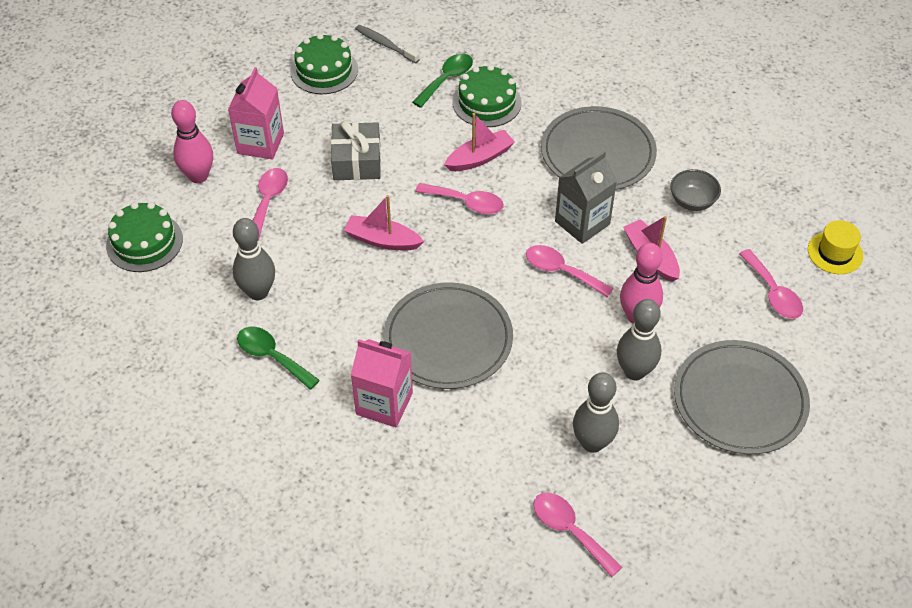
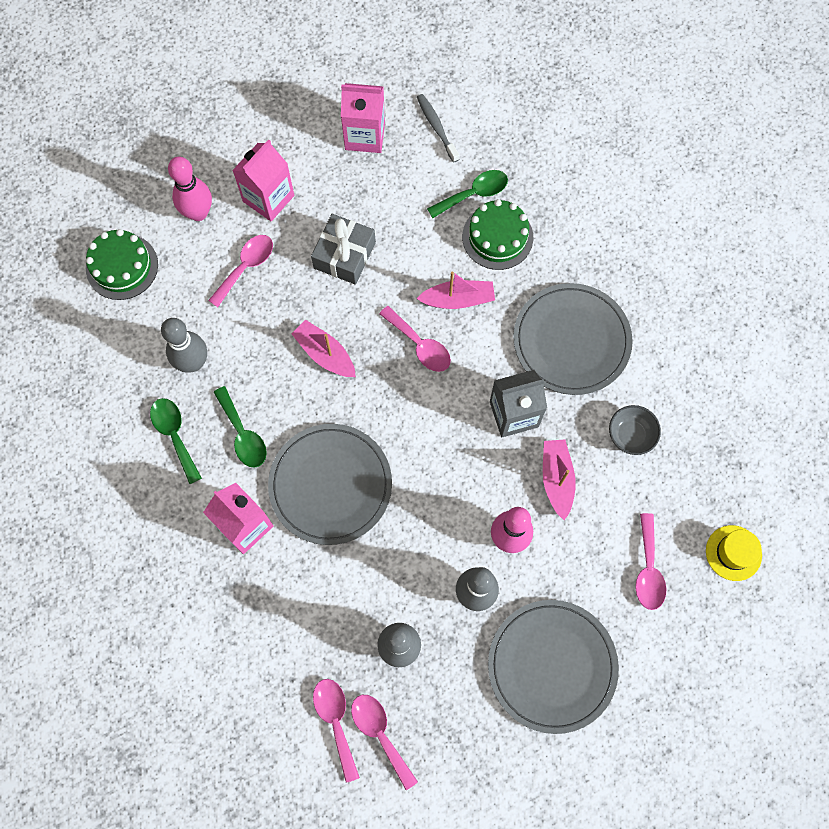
camera: 25 degrees right, 20 degrees up
green cake [290,33,358,94] -> pink carton [341,83,385,153]
pink spoon [526,245,613,297] -> pink spoon moved to [351,695,418,790]
none -> green spoon [213,386,267,468]

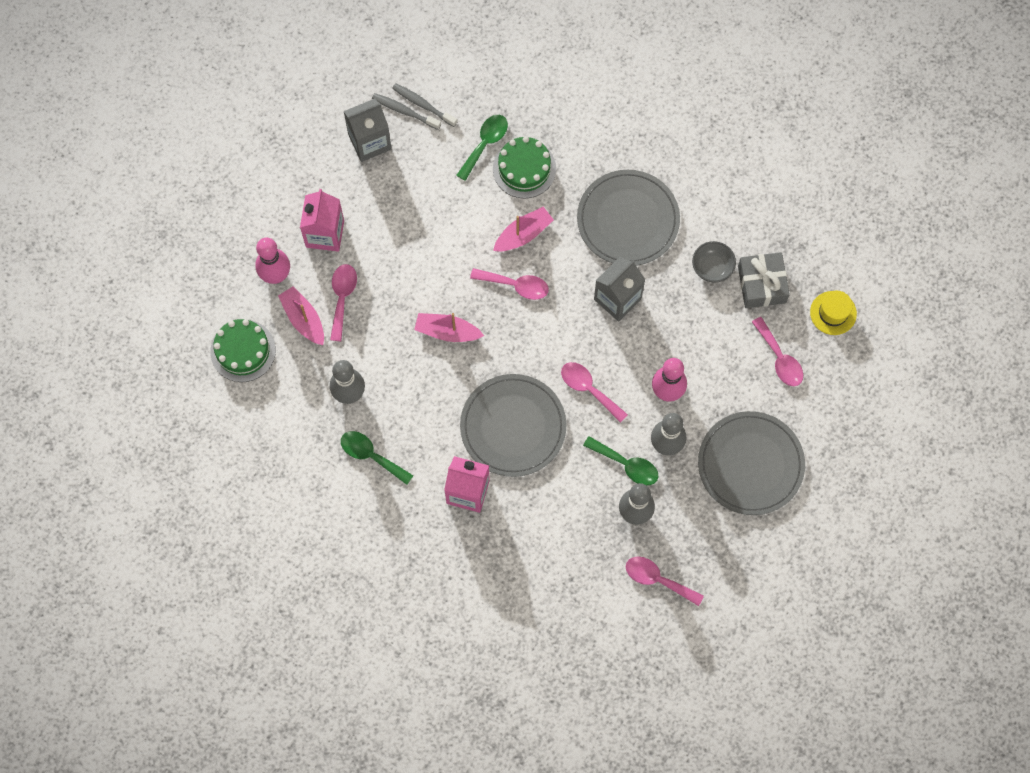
camera: 30 degrees left, 0 degrees up
green spoon [213,386,267,468] -> green spoon moved to [583,436,658,485]
grey gift [311,214,376,285] -> grey gift moved to [738,252,790,308]
pink spoon [313,679,360,783] -> pink spoon moved to [561,362,628,423]
pink carton [341,83,385,153] -> grey carton [343,99,392,162]
pink boat [543,439,576,520] -> pink boat moved to [278,286,324,345]
none -> grey toothbrush [372,93,441,130]

